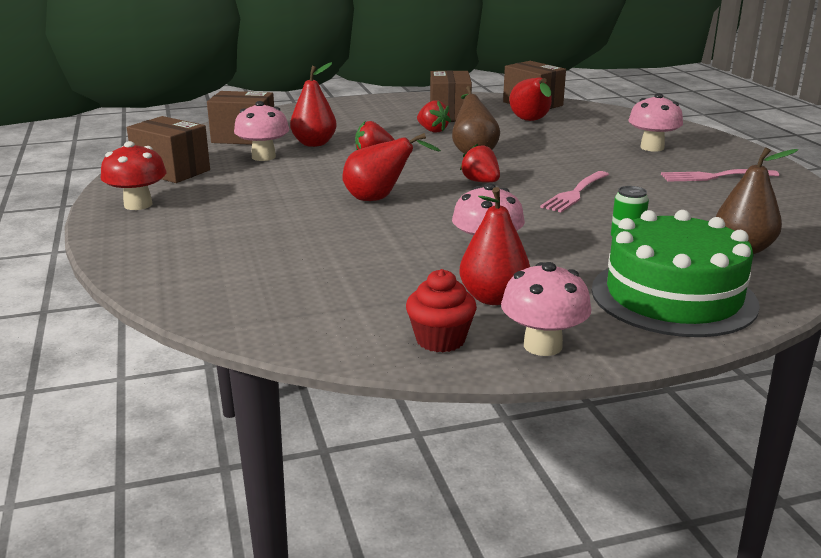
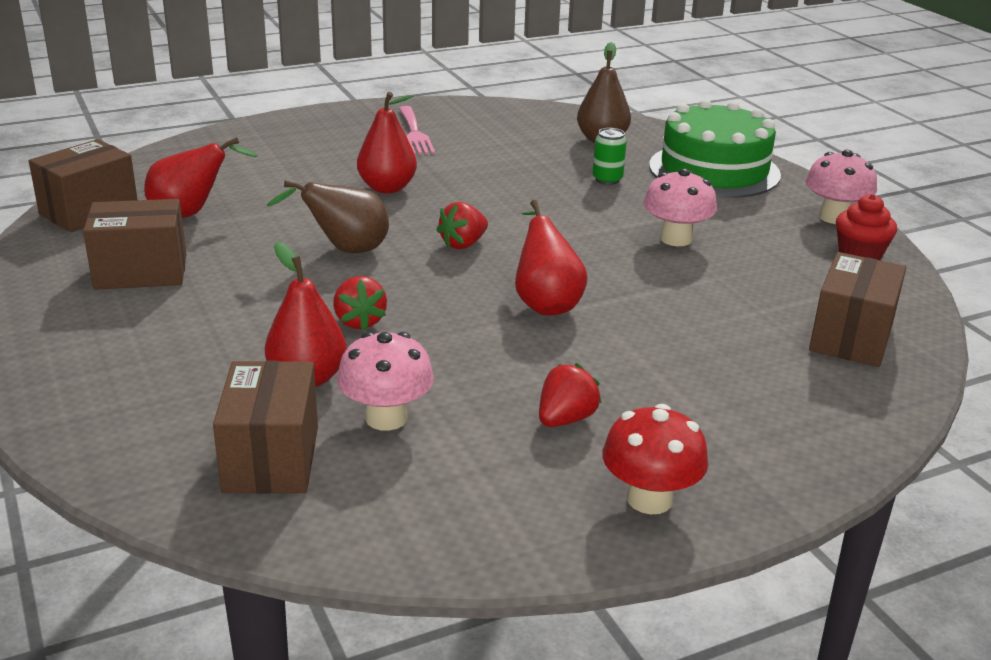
camera: 100 degrees left, 5 degrees up
brown box [127,116,210,183] -> brown box moved to [809,252,906,367]
red strawberry [417,100,451,133] -> red strawberry moved to [539,363,602,427]
red pear [459,187,530,305] -> red pear moved to [357,92,417,193]
pink fork [540,171,609,212] -> none
pink mushroom [628,93,683,152] -> none

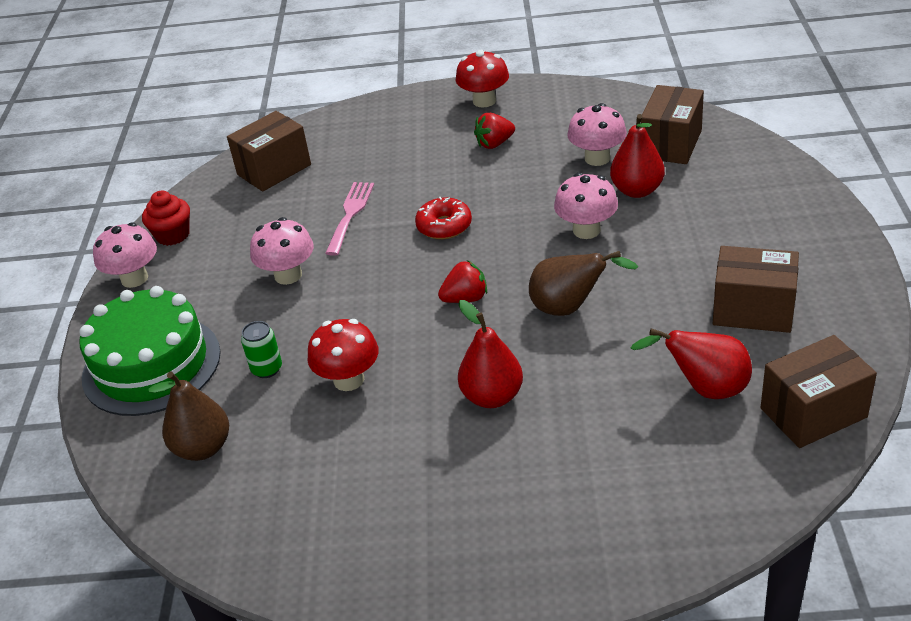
camera: 150 degrees left, 10 degrees up
red strawberry [333,276,387,331] -> pink mushroom [554,173,618,239]
pink fork [399,106,435,155] -> pink fork moved to [325,182,374,256]
red pear [515,200,588,316] -> red donut [415,197,472,239]
none -> red mushroom [308,319,379,391]

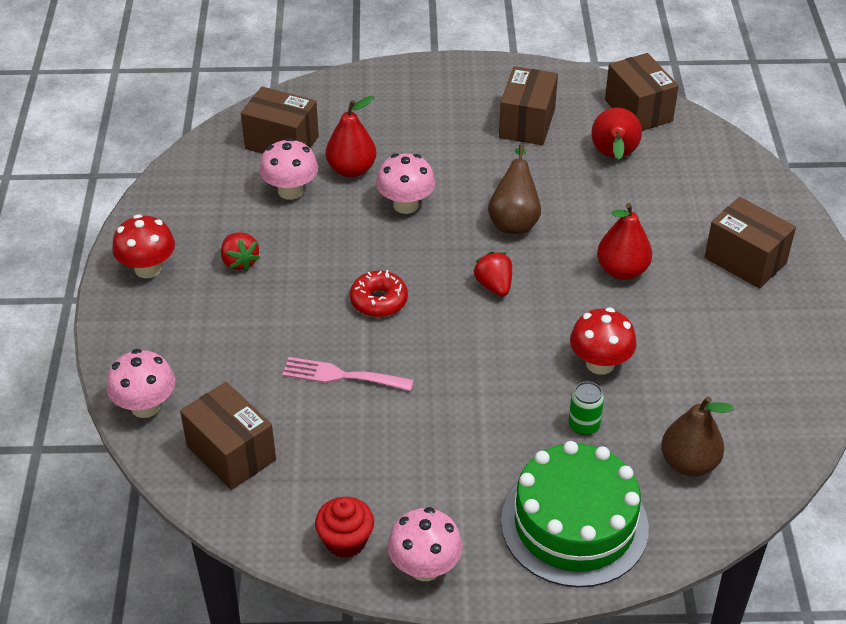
camera: 95 degrees left, 5 degrees up
pink mushroom [250,217,314,285] -> pink mushroom moved to [107,349,175,418]
none -> brown box [705,197,796,289]

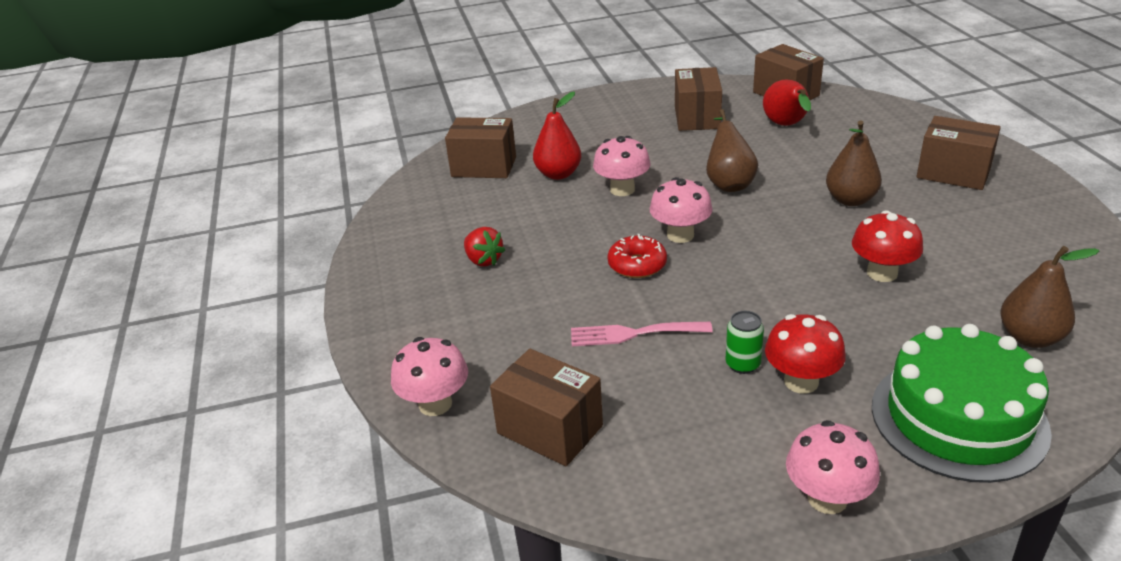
camera: 10 degrees left, 10 degrees down
red mushroom [112,214,175,278] -> red mushroom moved to [765,314,846,394]
pink mushroom [259,138,318,200] -> pink mushroom moved to [650,177,713,243]
red cupcake [315,497,374,558] -> none
red strawberry [474,252,512,297] -> none
green can [569,381,604,436] -> green can moved to [725,311,764,374]
red pear [597,203,652,280] -> brown pear [826,120,882,206]

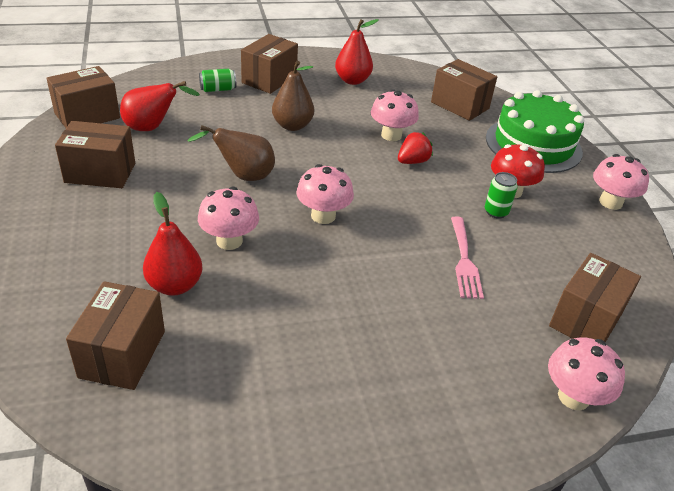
camera: 95 degrees left, 5 degrees up
red strawberry [464,227,505,267] -> red strawberry moved to [398,132,433,164]
red donut [607,234,667,278] -> none
red mushroom [852,210,923,282] -> pink mushroom [371,89,419,141]
brown pear [1000,246,1100,348] -> brown box [431,59,497,121]
none -> green can [199,69,237,92]
none -> red pear [335,19,379,85]

